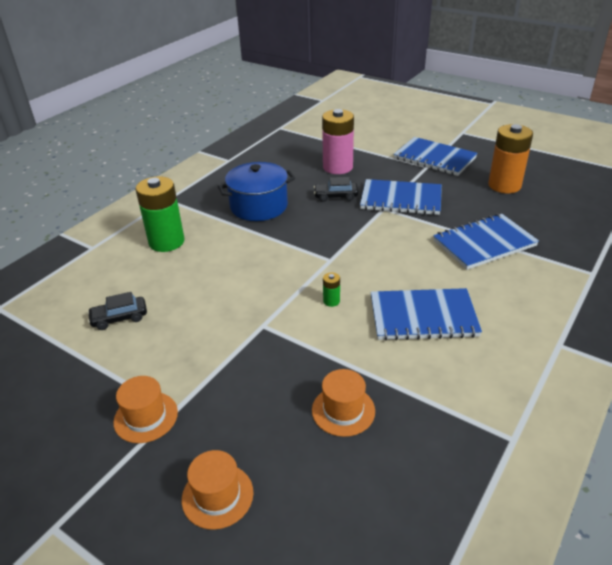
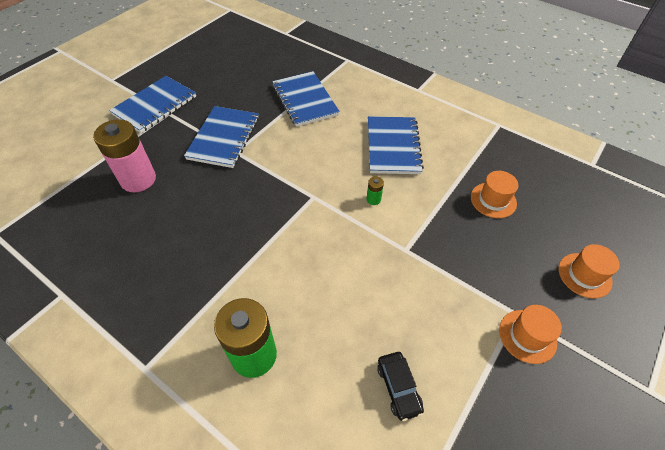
camera: 90 degrees left, 15 degrees up
blue pot [218,162,295,221] -> none
black car [314,177,358,202] -> none
orange battery [488,124,533,193] -> none

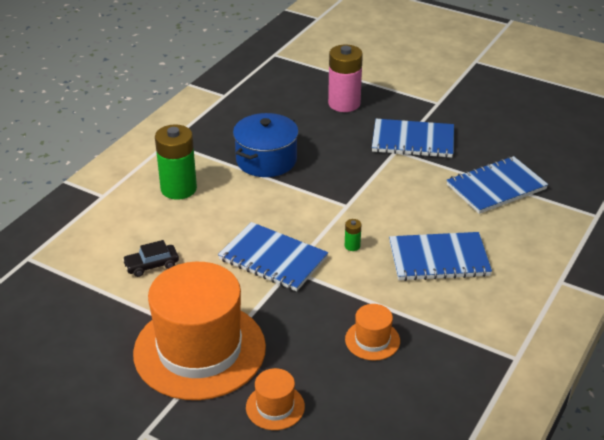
camera: 85 degrees right, 15 degrees down
blue notebook [109,76,196,133] -> blue notebook moved to [218,222,328,291]
orange hat [499,305,562,364] -> orange hat [133,262,266,400], size x2.37
none -> blue pot [233,113,299,177]

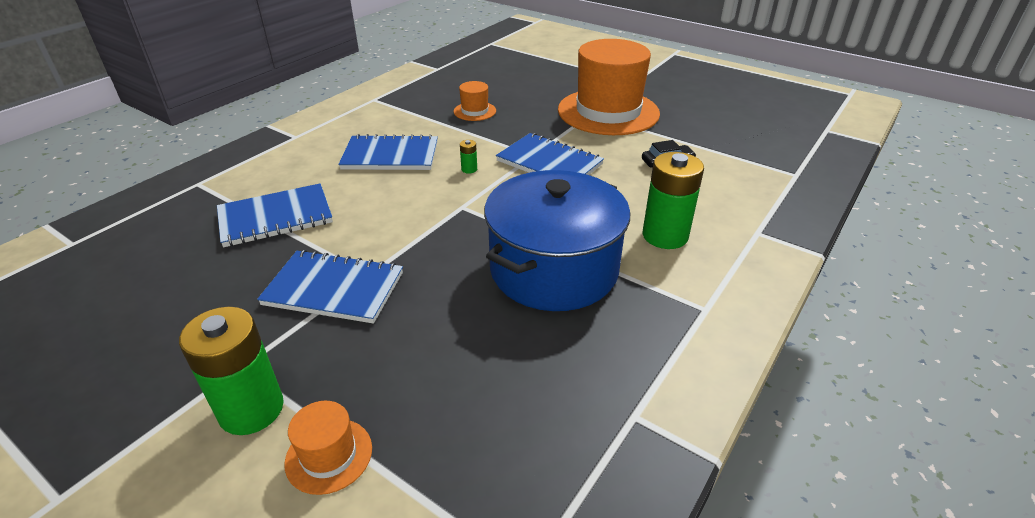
camera: 175 degrees left, 0 degrees up
blue pot [233,113,299,177] -> blue pot [484,170,630,311], size x1.50
orange hat [246,368,305,430] -> orange hat moved to [284,401,372,495]
pink battery [328,45,363,112] -> none
none -> green battery [179,307,284,435]

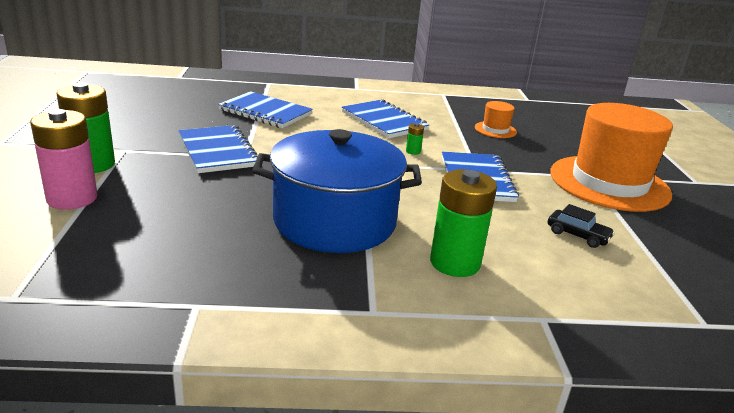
camera: 50 degrees right, 10 degrees down
orange hat [284,401,372,495] -> pink battery [30,109,98,210]

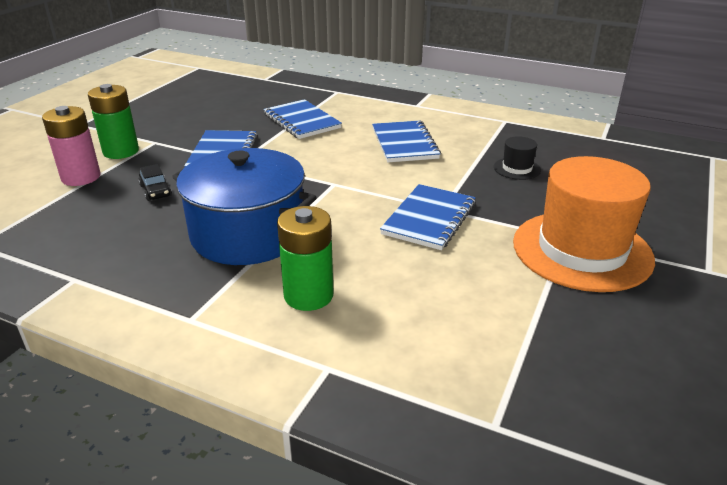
camera: 30 degrees right, 5 degrees up
green battery [406,123,424,155] -> none
orange hat [475,101,517,138] -> black hat [494,136,541,180]
black car [548,204,615,248] -> black car moved to [138,164,172,201]

